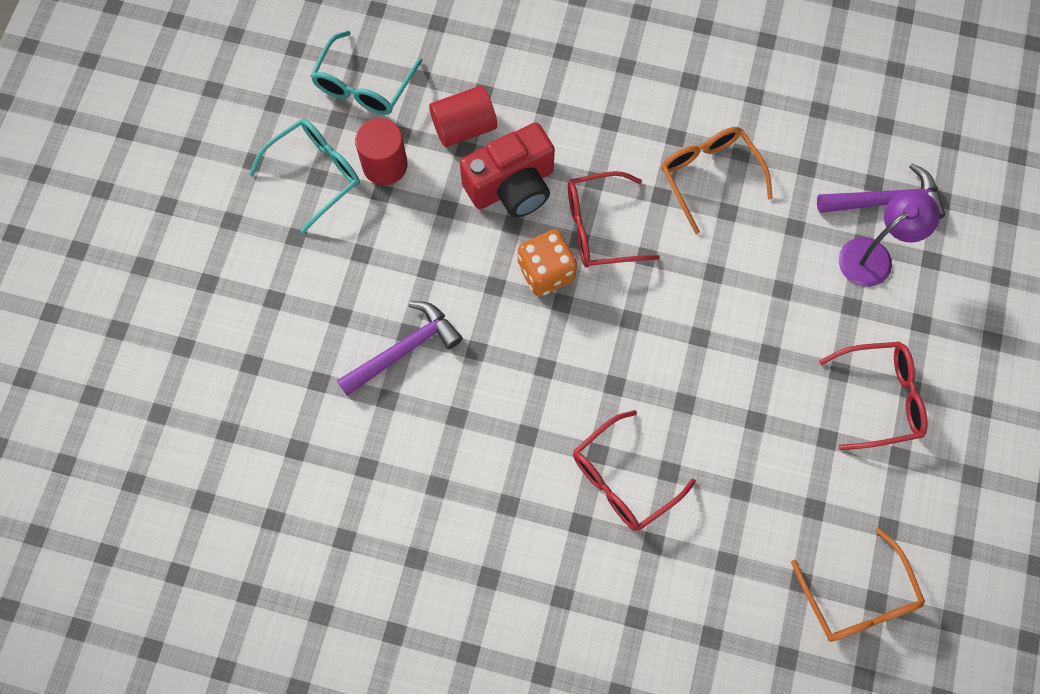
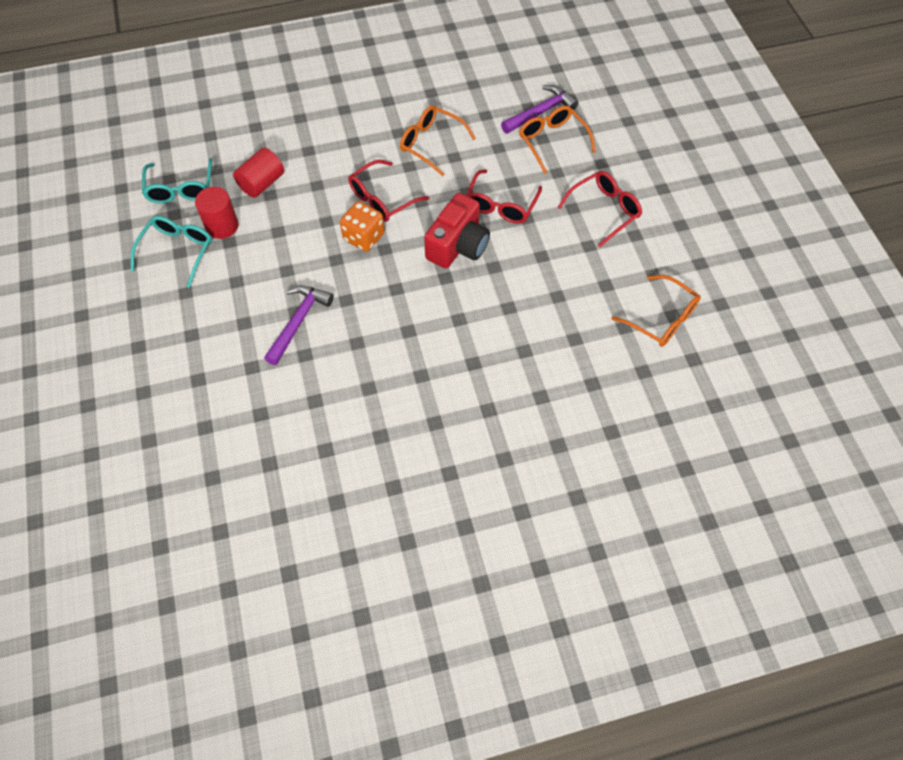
camera: 30 degrees left, 10 degrees down
red camera [460,122,555,218] -> red camera moved to [424,193,490,268]
red glasses [573,410,696,531] -> red glasses moved to [466,169,542,223]
purple lamp [839,190,940,287] -> orange glasses [519,106,596,174]

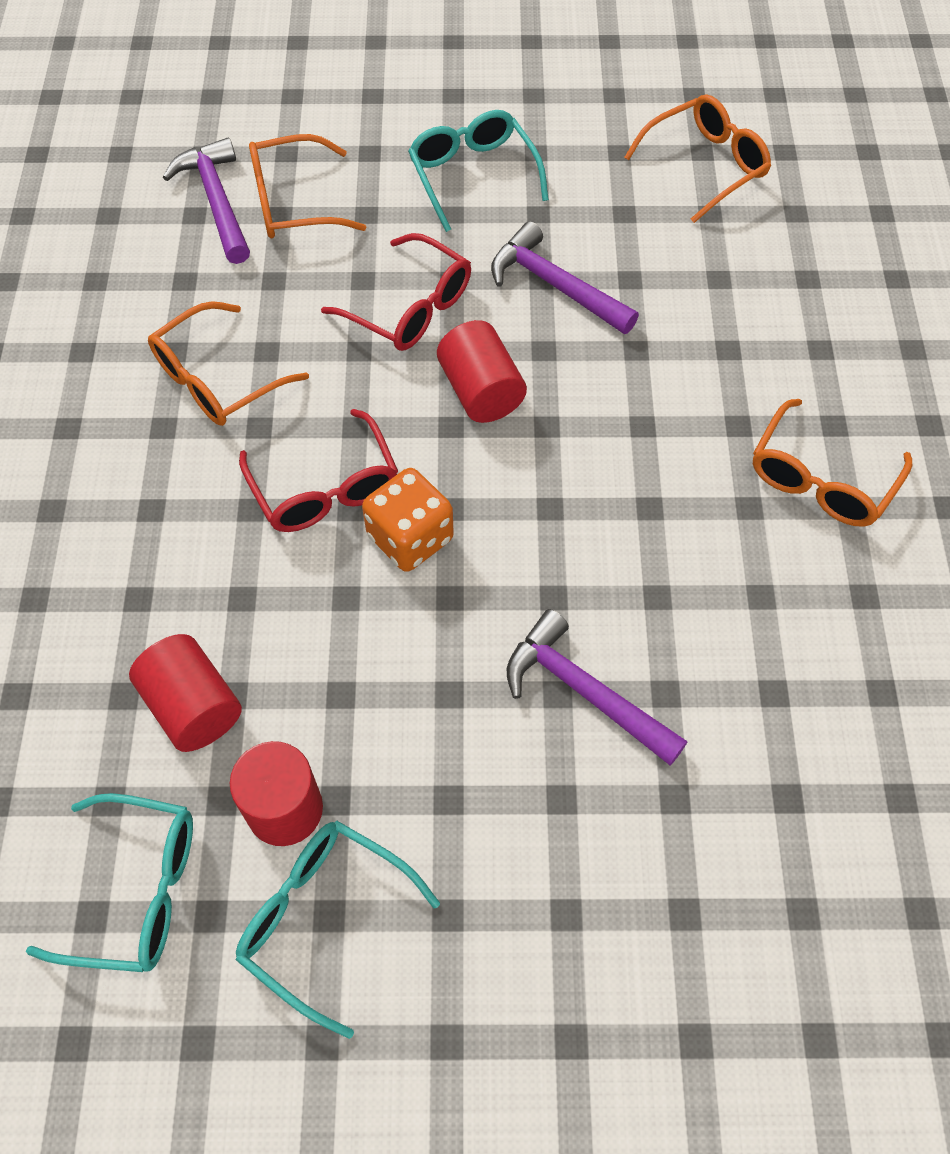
camera: 75 degrees left, 0 degrees up
red camera [424,193,490,268] -> red cylinder [437,320,527,423]
red glasses [557,171,642,247] -> turquoise glasses [408,110,549,232]
none -> purple hammer [491,221,639,334]
none -> orange glasses [753,399,912,526]

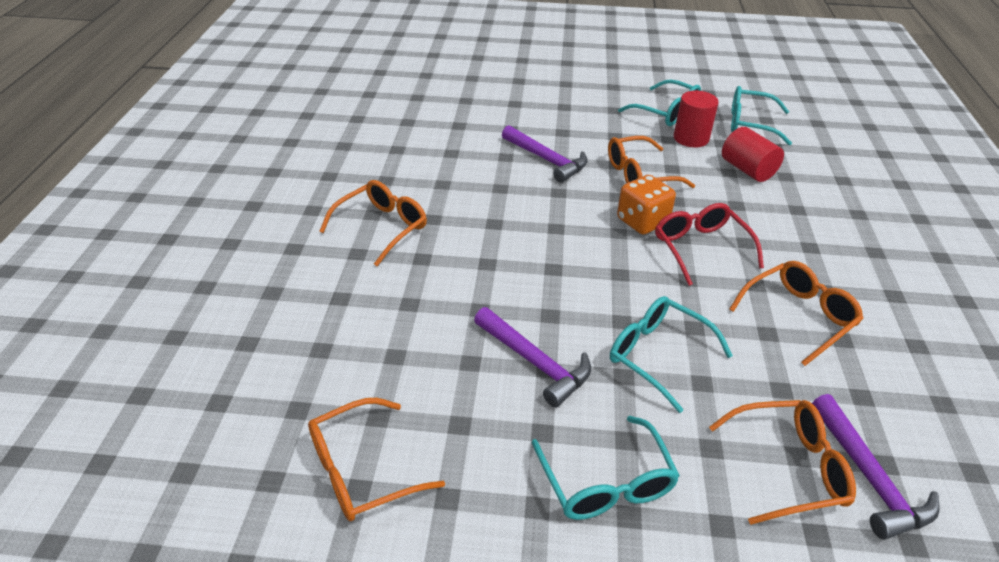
camera: 175 degrees left, 20 degrees down
red glasses [321,233,471,351] -> turquoise glasses [610,296,733,413]
red cylinder [437,320,527,423] -> none
none -> orange glasses [608,136,695,188]

